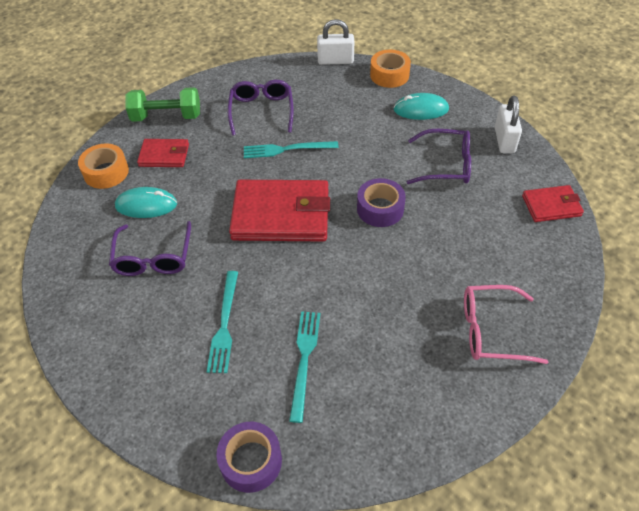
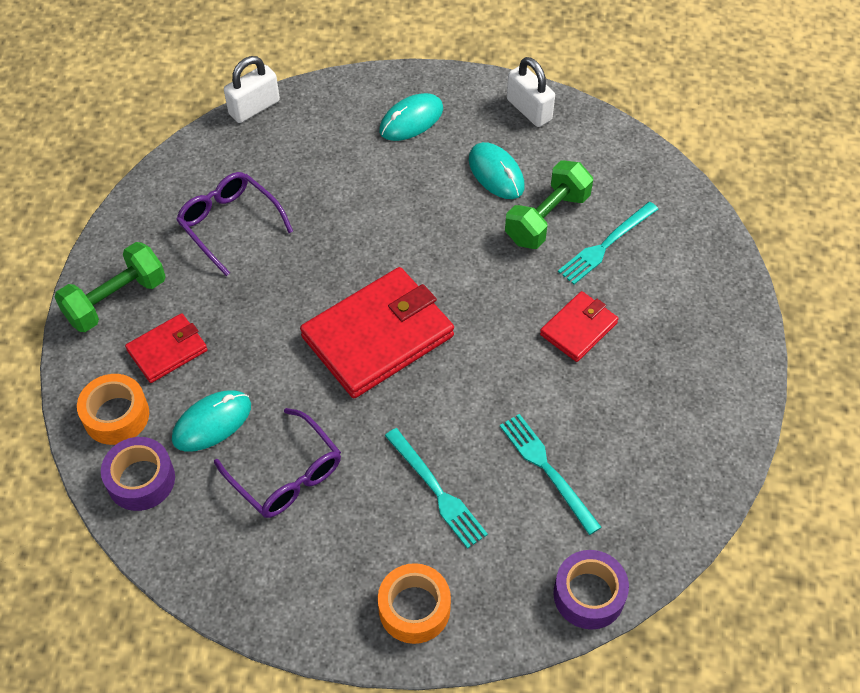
camera: 40 degrees left, 5 degrees up
turquoise fork [244,141,339,158] -> turquoise fork moved to [558,202,658,284]
purple tape [357,178,406,227] -> purple tape moved to [101,437,175,511]
orange tape [370,50,411,88] -> orange tape moved to [378,563,451,644]
purple glasses [407,129,471,184] -> turquoise mouse [469,142,525,199]
pink glasses [464,285,548,364] -> none
red wallet [522,185,584,222] -> red wallet moved to [540,291,619,362]
none -> green dumbbell [505,160,593,249]

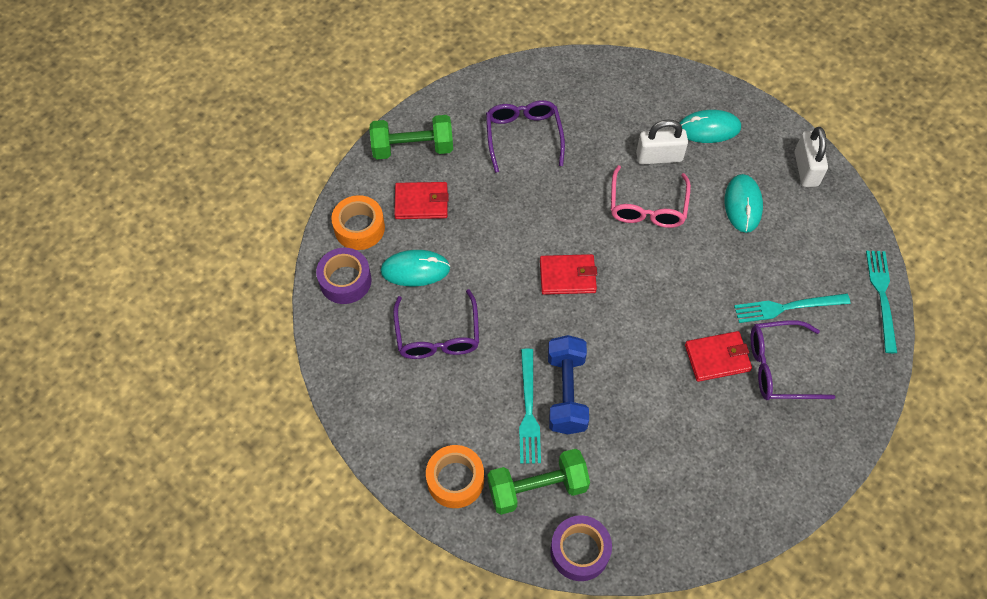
camera: 35 degrees right, 5 degrees up
white padlock [224,56,280,123] -> white padlock moved to [636,120,688,165]
red wallet [300,267,454,398] -> red wallet [540,254,597,295], size x0.53
turquoise fork [500,414,601,535] -> turquoise fork moved to [866,251,897,353]
green dumbbell [505,160,593,249] -> green dumbbell moved to [488,449,590,515]
none -> blue dumbbell [548,335,589,434]
none -> pink glasses [611,165,691,228]
none -> purple glasses [751,320,835,400]

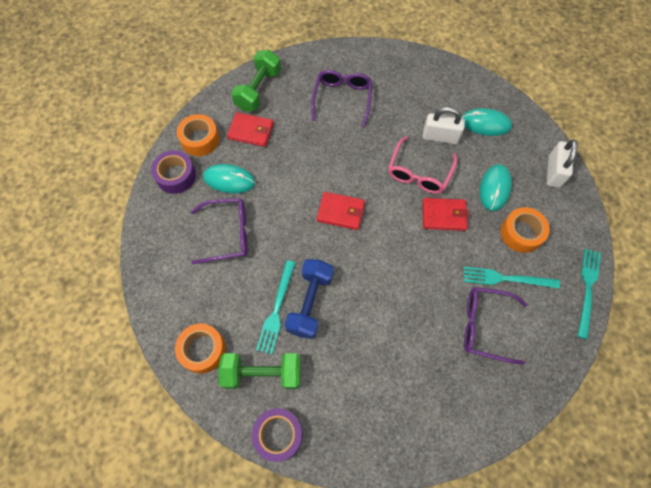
camera: 15 degrees right, 5 degrees up
green dumbbell [370,115,453,159] -> green dumbbell turned 75 degrees counterclockwise [231,50,281,111]
purple glasses [393,289,479,359] -> purple glasses turned 105 degrees counterclockwise [191,198,248,264]
red wallet [685,331,752,382] -> red wallet moved to [423,198,469,231]
none -> orange tape [501,207,550,253]

